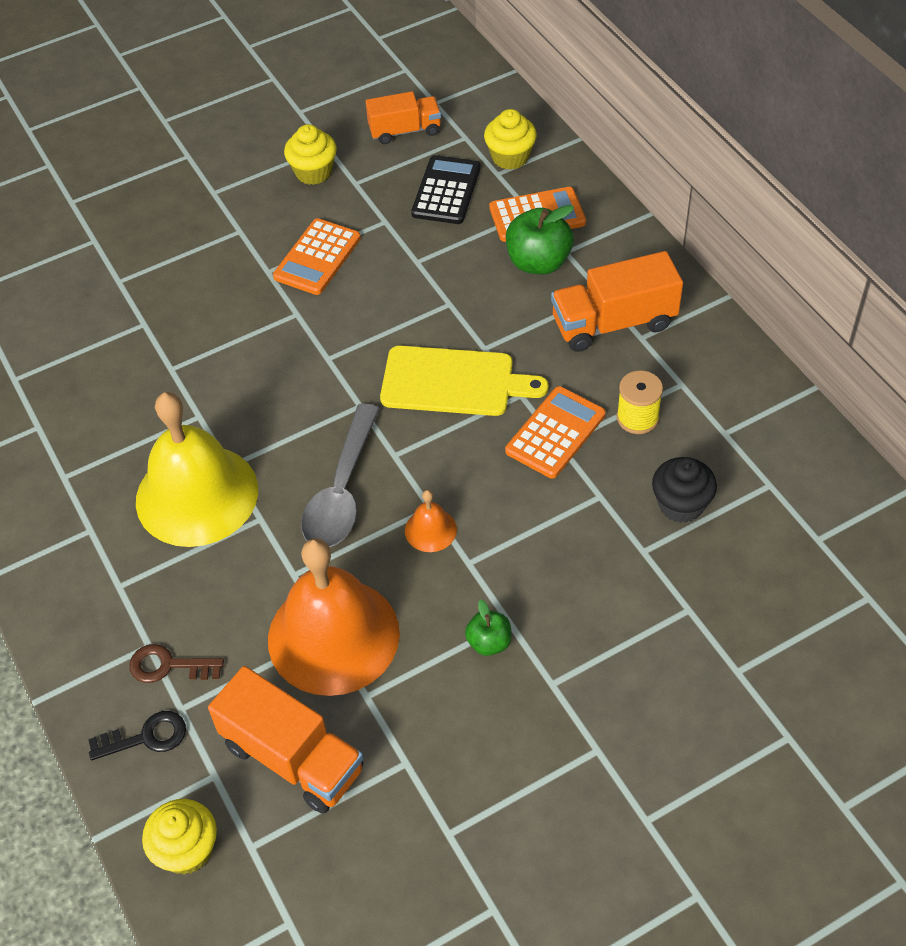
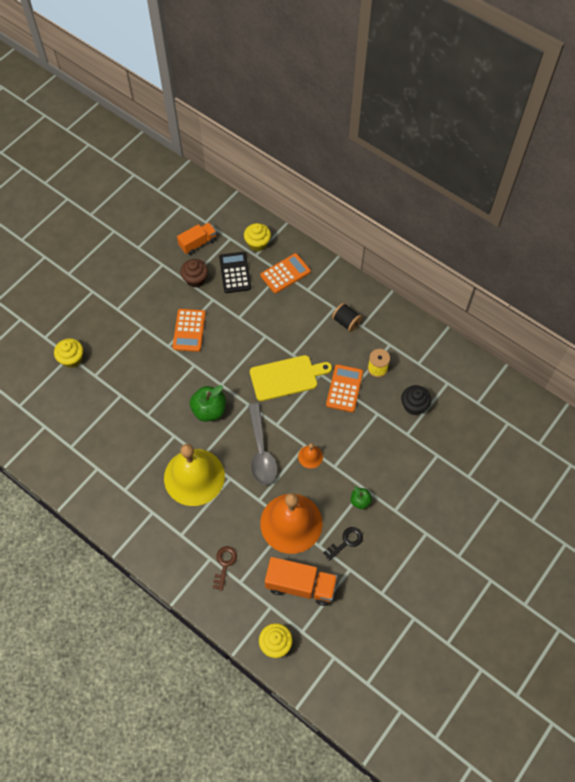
camera: 25 degrees left, 10 degrees up
black key [88,711,186,760] -> black key moved to [323,527,363,561]
brown key [129,644,224,683] -> brown key turned 120 degrees clockwise [213,546,237,591]
yellow cupcake [284,124,337,185] -> yellow cupcake moved to [54,338,83,368]
green apple [506,205,574,274] -> green apple moved to [190,385,226,422]
orange truck [551,251,683,352] -> black spool [332,303,362,332]
none -> brown cupcake [180,259,208,288]

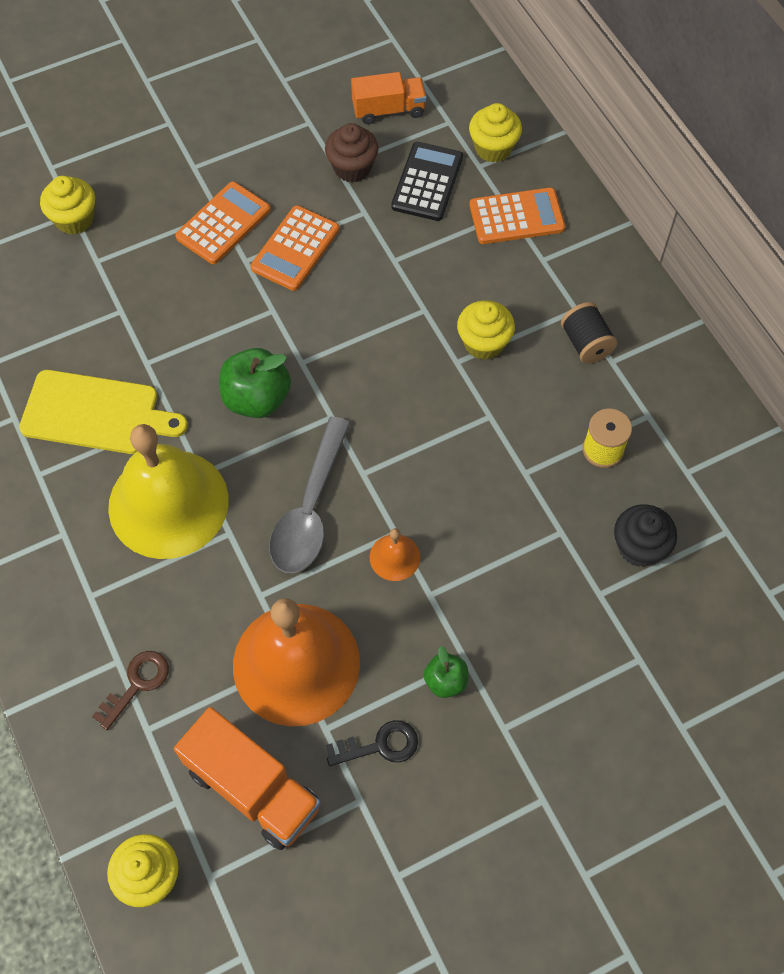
camera: 25 degrees right, 0 degrees up
yellow cutting board [250,355,332,401] -> yellow cutting board moved to [19,370,188,454]
orange calculator [326,364,363,412] -> orange calculator moved to [175,181,271,264]
none -> yellow cupcake [457,300,515,360]

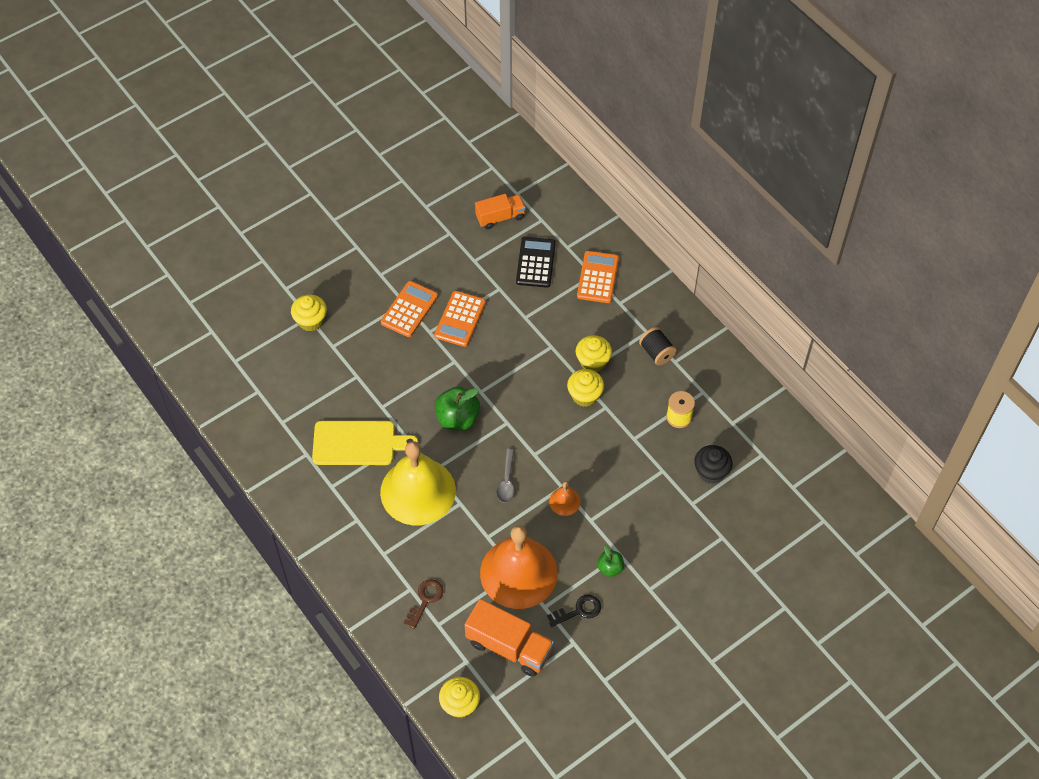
camera: 10 degrees left, 5 degrees down
grey spoon [269,416,351,573] -> grey spoon [496,449,514,503], size x0.55
brown cupcake [325,123,379,183] -> none
yellow cupcake [469,103,522,163] -> yellow cupcake moved to [567,369,604,407]
orange calculator [469,187,565,244] -> orange calculator turned 60 degrees counterclockwise [577,251,619,303]

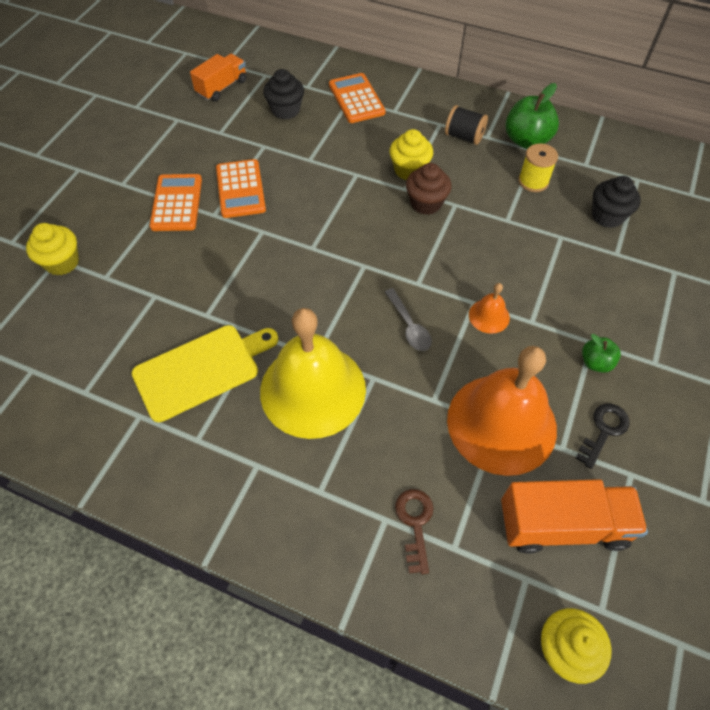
camera: 30 degrees left, 0 degrees up
green apple [435,387,480,430] -> green apple moved to [506,83,559,149]
black calculator [516,237,556,288] -> black cupcake [263,69,304,120]
yellow cupcake [567,369,604,407] -> brown cupcake [406,163,451,215]

